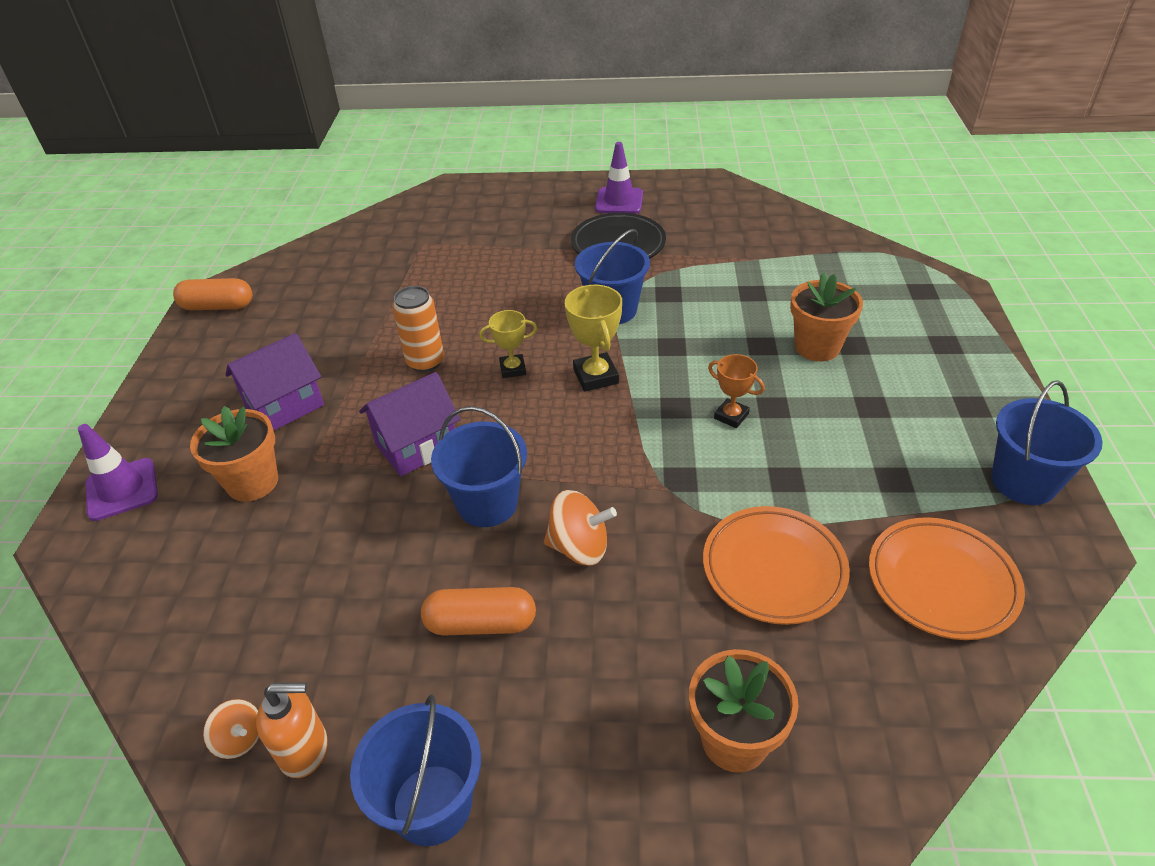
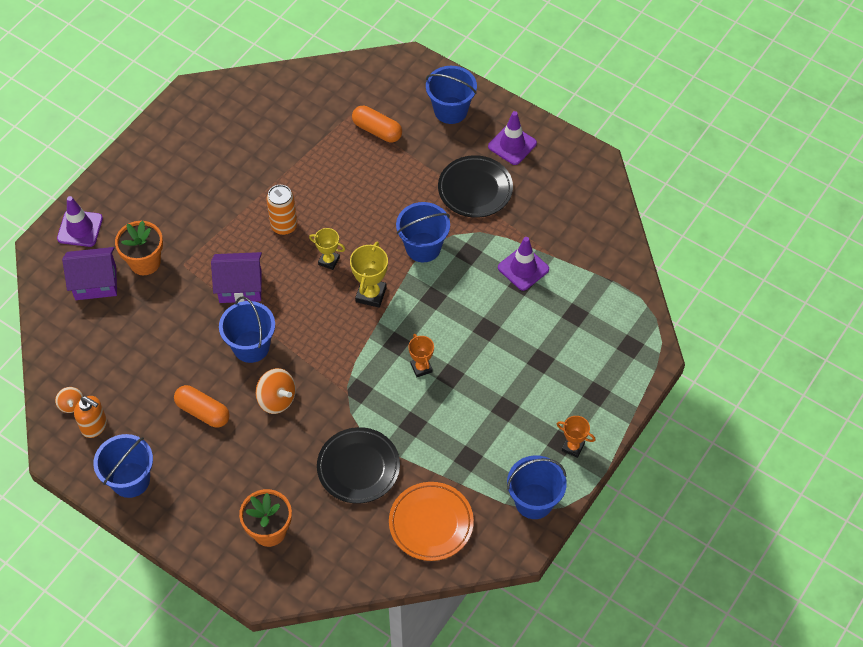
camera: 30 degrees right, 15 degrees up
orange capsule [173,278,252,310] -> orange capsule moved to [352,106,402,142]
purple house [225,333,324,430] -> purple house moved to [62,247,117,300]
orange plate [703,506,850,625] -> black plate [317,427,400,504]
orange flower pot [790,272,863,361] -> none
none -> blue bucket [426,66,477,124]
none -> purple traffic cone [498,237,549,291]
none -> orange trophy [557,416,596,458]

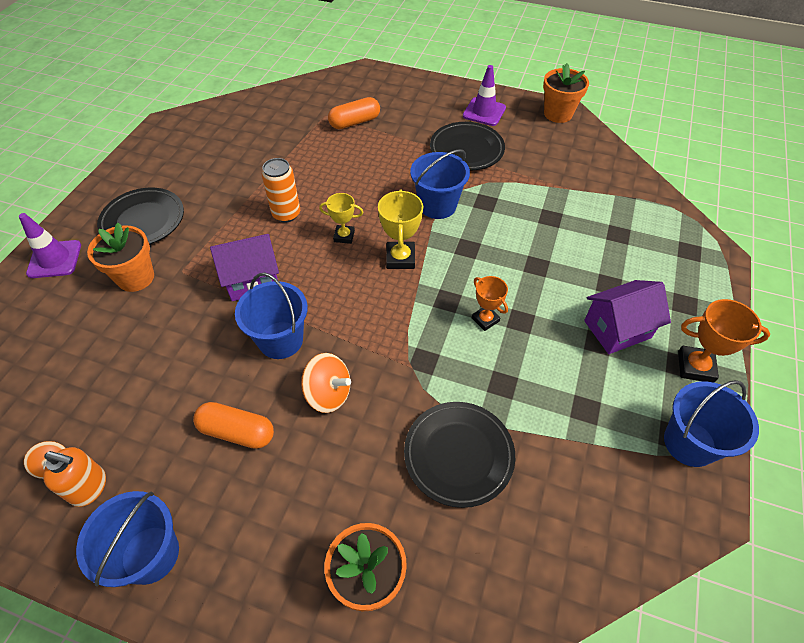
camera: 15 degrees left, 5 degrees down
purple house [62,247,117,300] -> purple house moved to [584,280,671,354]
orange capsule [352,106,402,142] -> orange capsule turned 45 degrees counterclockwise [328,97,380,129]
orange plate [389,482,474,561] -> none
blue bucket [426,66,477,124] -> none
purple traffic cone [498,237,549,291] -> none
orange trophy [557,416,596,458] -> orange trophy [678,299,770,383], size x1.51
none -> black plate [97,188,184,245]
none -> orange flower pot [543,63,589,123]

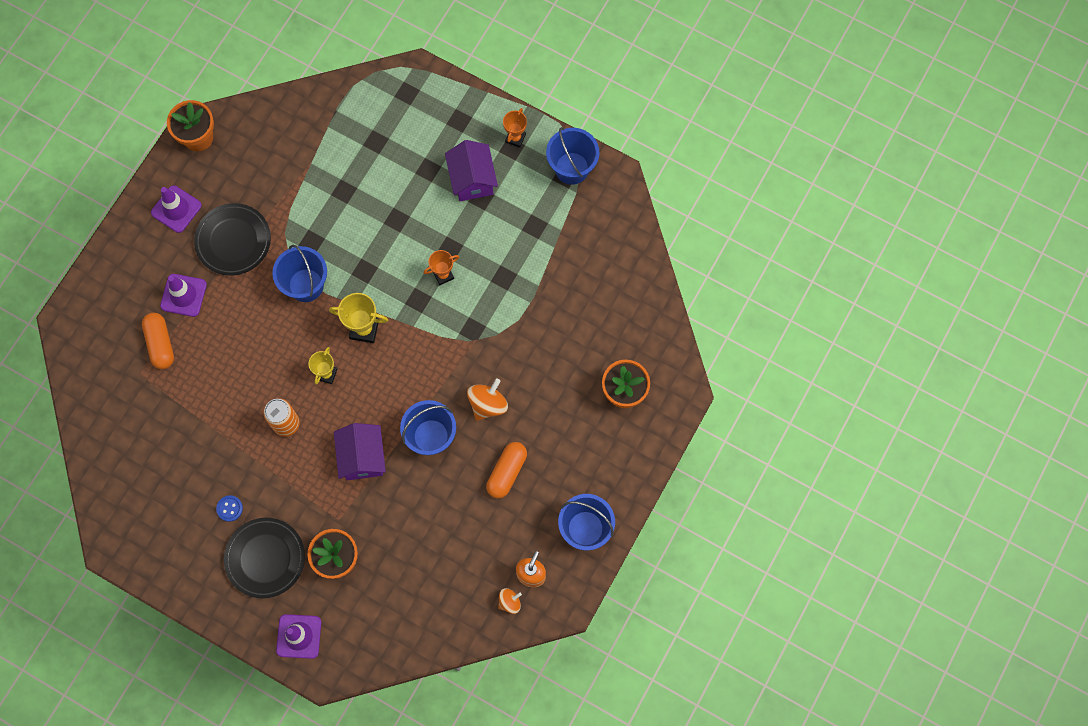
camera: 80 degrees left, 20 degrees up
black plate [404,402,515,508] -> none
orange trophy [678,299,770,383] -> orange trophy [503,108,527,148], size x0.66
none -> purple traffic cone [160,274,207,317]
none -> blue button [216,495,243,522]

